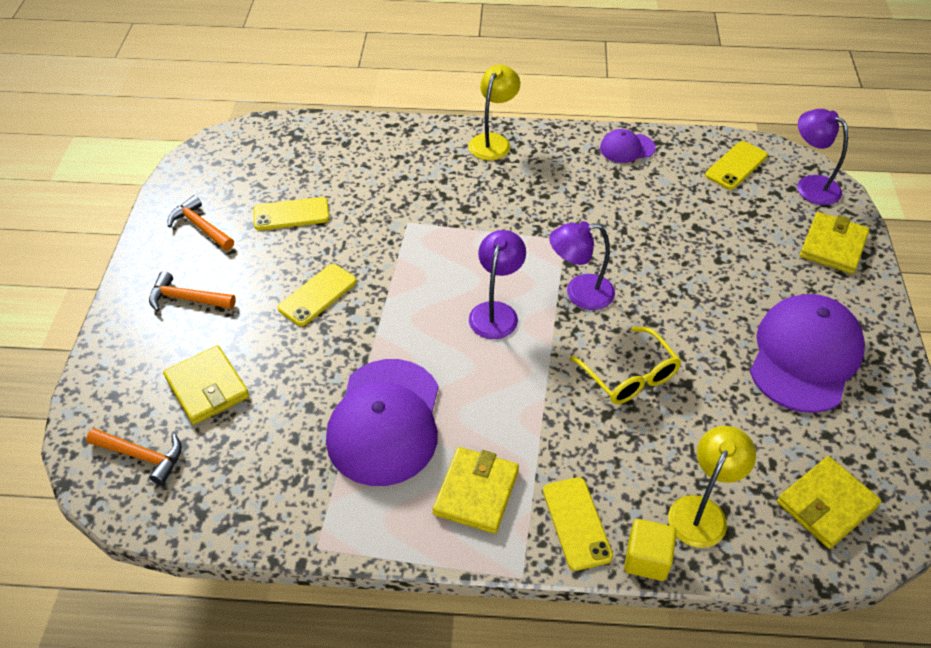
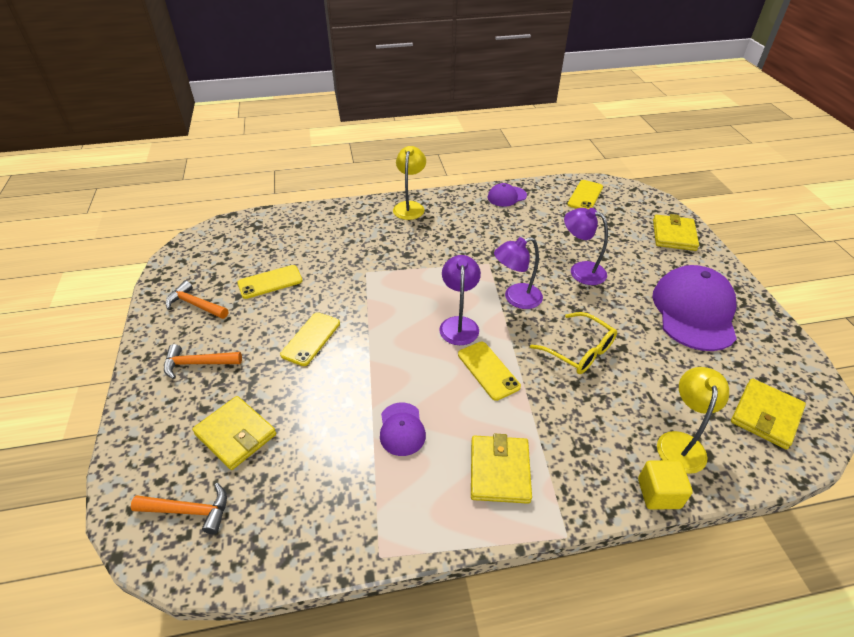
camera: 15 degrees left, 5 degrees down
purple cap [326,359,438,486] -> purple cap [380,402,426,456], size x0.48
yellow phone [543,477,613,571] -> yellow phone moved to [458,342,521,401]
purple lamp [797,109,848,205] -> purple lamp moved to [564,208,608,285]

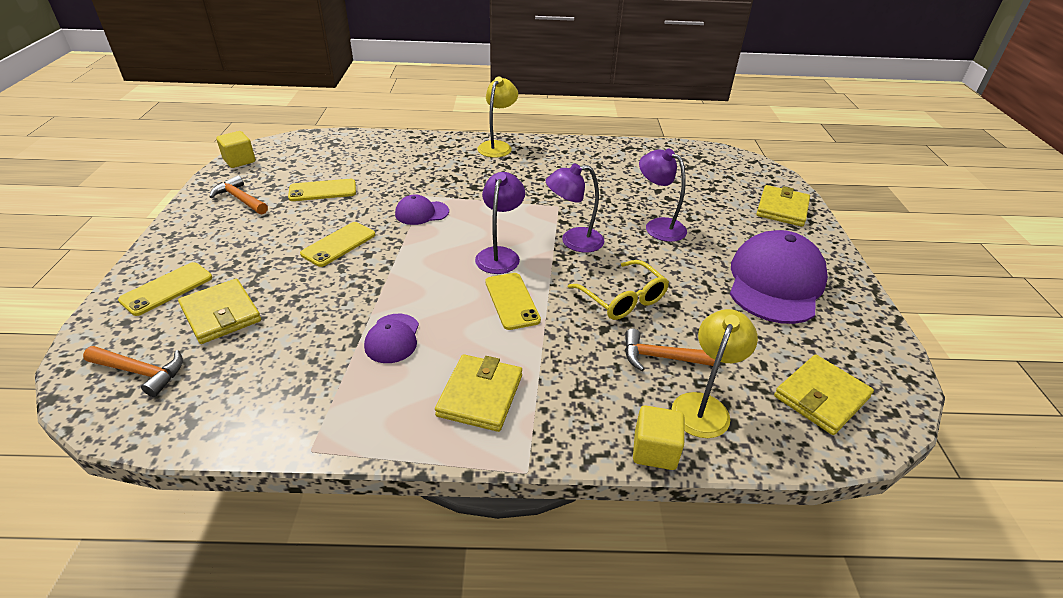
camera: 10 degrees right, 5 degrees down
orange hammer [164,344,242,379] -> orange hammer moved to [625,328,715,371]
purple cap [488,183,527,207] -> purple cap moved to [395,194,449,225]
yellow phone [567,180,603,209] -> yellow phone moved to [118,262,212,316]
none -> yellow cube [216,131,256,168]

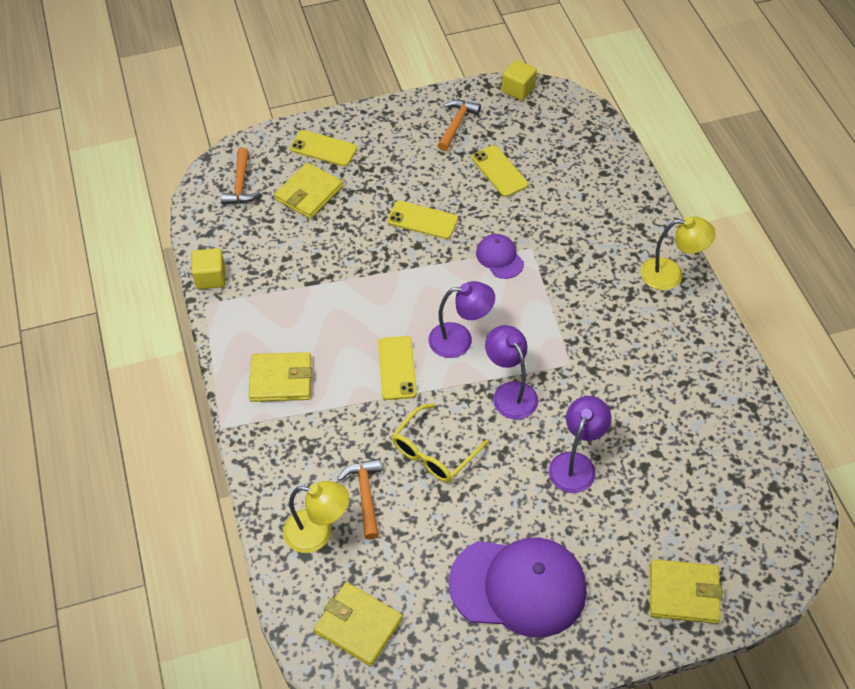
camera: 75 degrees right, 15 degrees up
purple cap [364,314,419,363] -> none
yellow phone [485,273,541,330] -> yellow phone turned 60 degrees counterclockwise [378,336,417,400]
yellow cube [633,405,684,470] -> yellow cube moved to [192,248,225,289]

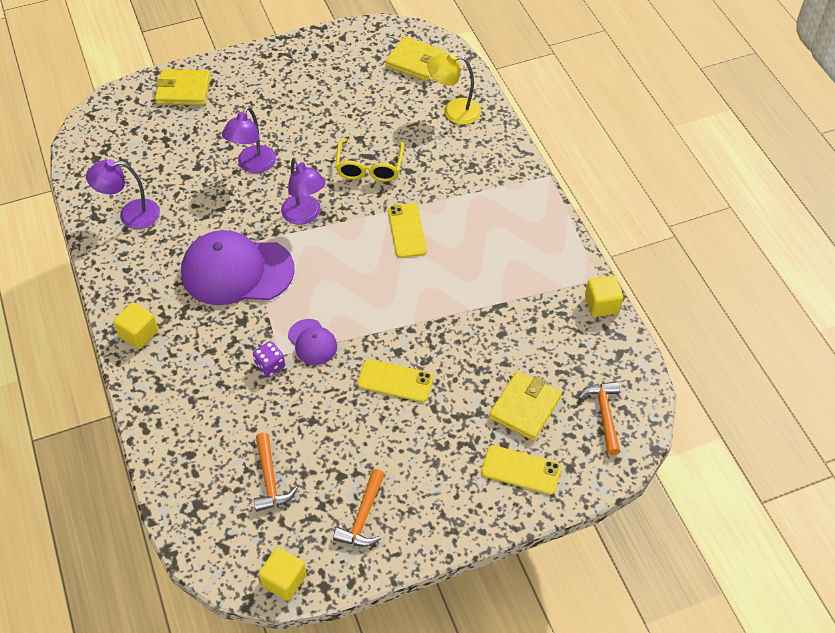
camera: 175 degrees right, 0 degrees up
yellow wallet [249,352,312,402] -> none
orange hammer [338,459,382,540] -> orange hammer moved to [254,433,298,512]
yellow glasses [392,403,489,482] -> yellow glasses turned 150 degrees clockwise [335,138,404,182]
purple lamp [428,281,495,358] -> purple lamp moved to [86,159,160,229]
purple cap [449,537,587,638] -> purple cap moved to [181,230,294,305]
yellow phone [472,145,528,197] -> none
yellow lamp [640,217,716,290] -> yellow cube [113,302,158,349]
none -> purple dice [253,341,285,377]

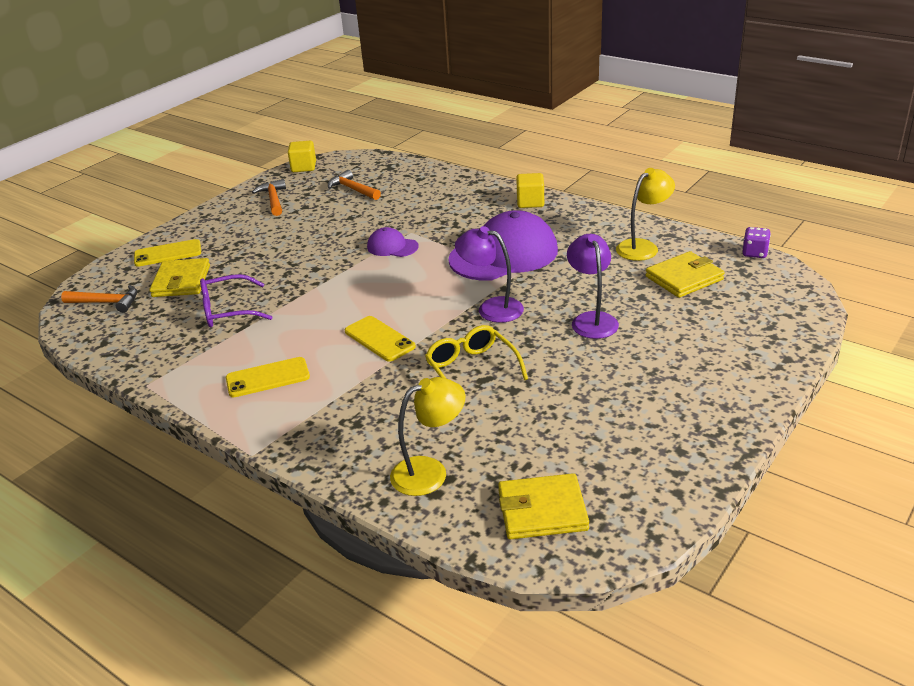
camera: 150 degrees right, 20 degrees down
purple lamp [86,159,160,229] -> yellow lamp [616,168,675,261]
yellow wallet [155,69,211,105] -> yellow wallet moved to [645,251,725,298]
purple dice [253,341,285,377] -> purple dice moved to [742,227,771,258]
yellow phone [357,359,433,402] -> yellow phone moved to [226,357,310,397]
orange hammer [578,381,621,455] -> orange hammer turned 45 degrees counterclockwise [61,285,137,313]
yellow cube [585,275,623,317] -> none
none -> purple glasses [200,274,272,327]

